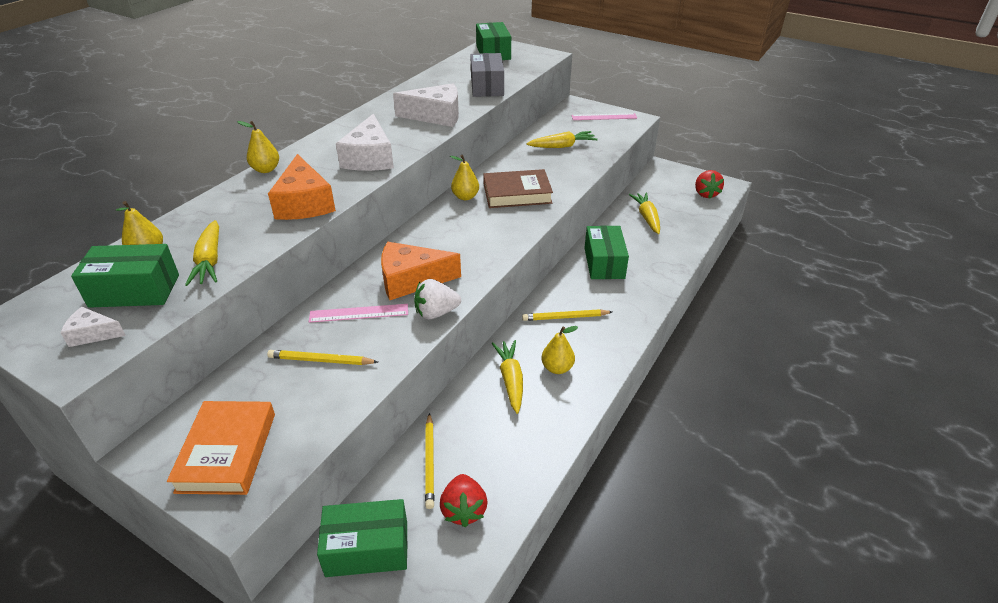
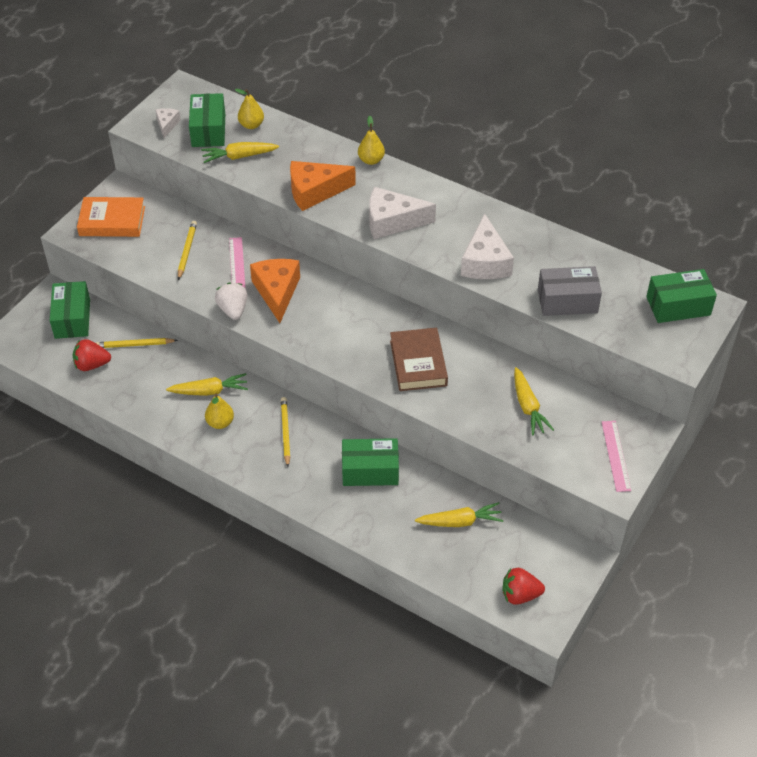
camera: 90 degrees right, 10 degrees up
yellow pear [450,155,479,200] -> none

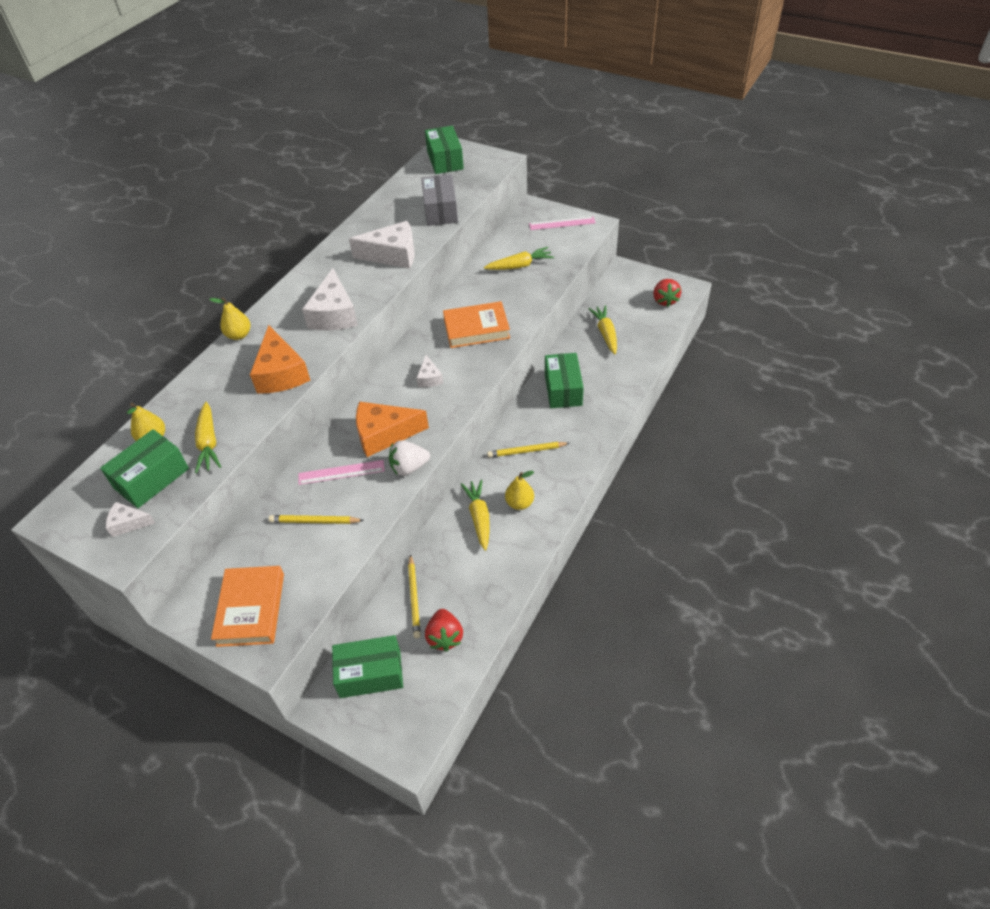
camera: 90 degrees left, 0 degrees up
green box [189,93,225,147] -> green box turned 45 degrees counterclockwise [100,429,189,508]
brown book [390,328,448,391] -> orange book [443,301,510,348]
none -> white cheese [417,355,443,387]

